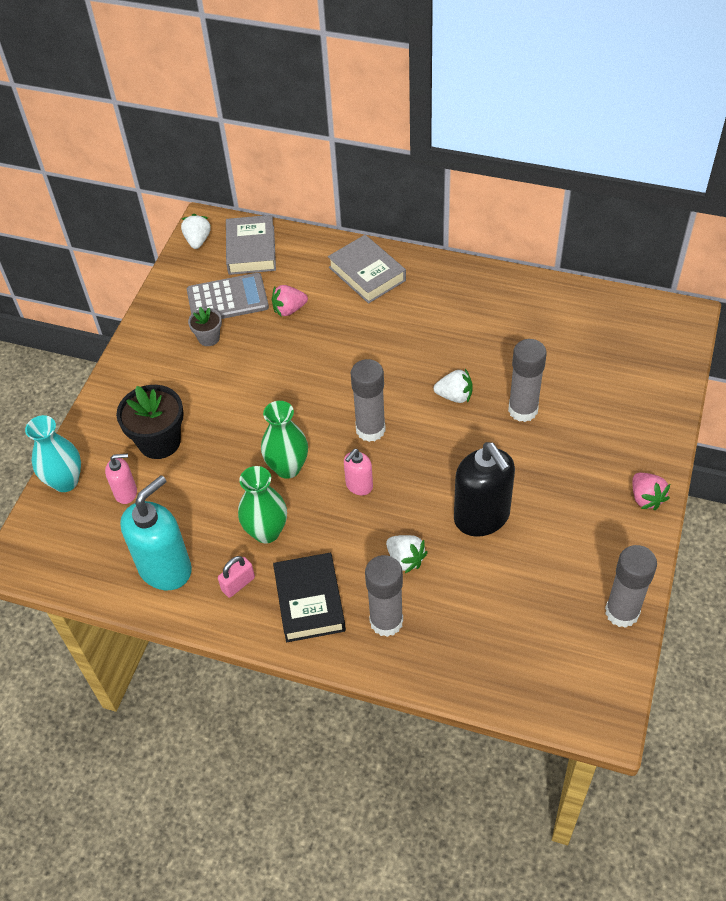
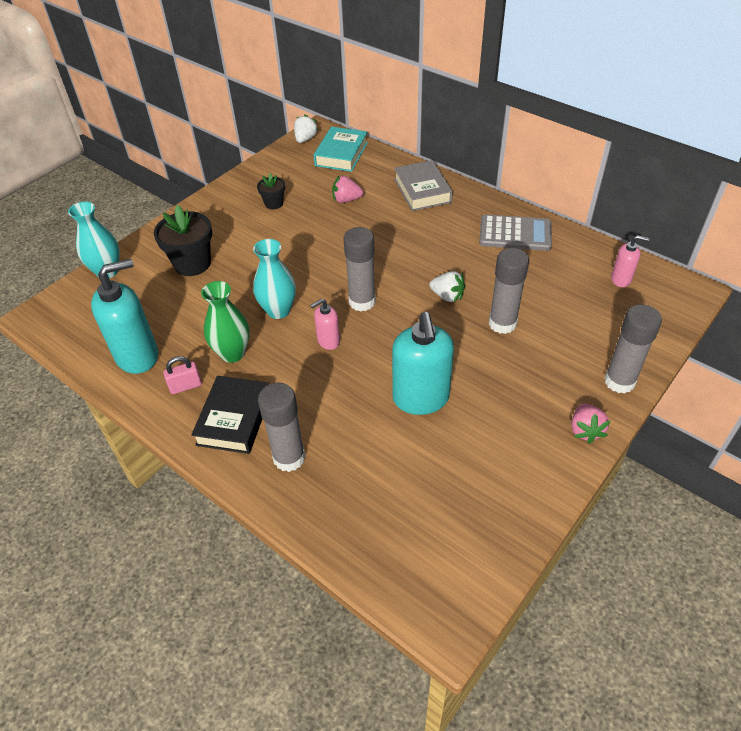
camera: 20 degrees right, 5 degrees down
pink soap dispenser [105,454,137,504] -> pink soap dispenser moved to [611,235,650,287]
grey calculator [187,273,269,319] -> grey calculator moved to [479,214,552,251]
grey flower pot [188,307,222,346] -> black flower pot [257,173,285,209]
grey book [226,215,276,275] -> turquoise book [314,127,368,172]
green vase [261,401,308,479] -> turquoise vase [253,239,296,319]
white strawberry [386,535,428,573] -> none
black soap dispenser [454,442,515,537] -> turquoise soap dispenser [392,312,454,415]
grey glue stick [605,545,657,628] -> grey glue stick moved to [604,304,662,394]

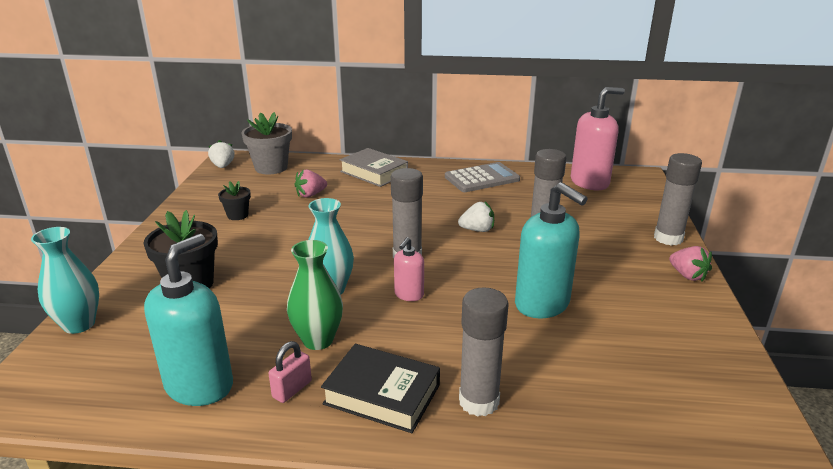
camera: 35 degrees left, 20 degrees down
black book [191,376,269,454] -> black book turned 45 degrees counterclockwise [321,344,440,433]
turquoise book [314,127,368,172] -> grey flower pot [242,112,292,174]
pink soap dispenser [611,235,650,287] -> pink soap dispenser [571,87,625,190], size x1.96

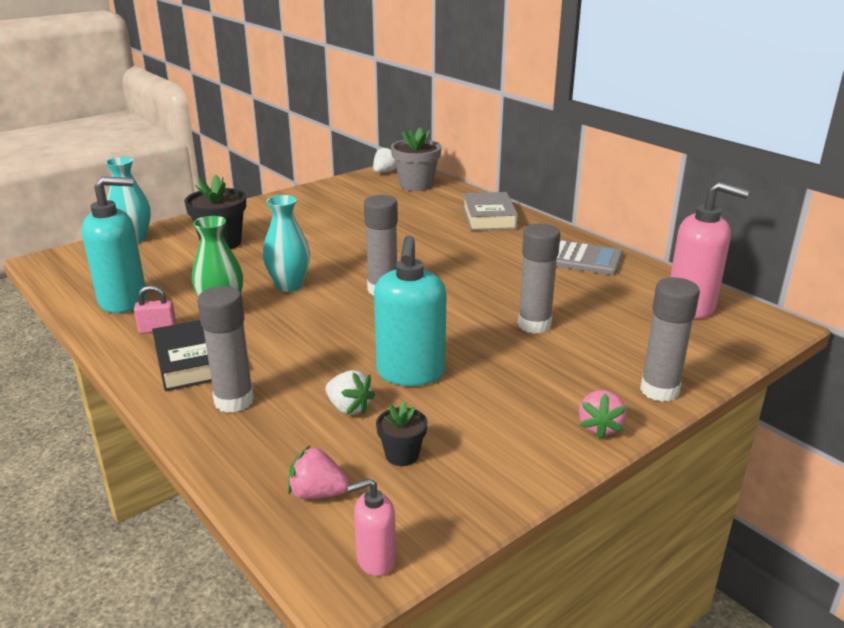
camera: 45 degrees right, 0 degrees up
black flower pot [218,181,251,220] -> black flower pot moved to [376,401,428,466]
pink strawberry [295,170,327,197] -> pink strawberry moved to [288,446,350,500]
pink soap dispenser [394,237,424,301] -> pink soap dispenser moved to [347,478,396,576]
white strawberry [458,202,494,232] -> white strawberry moved to [326,370,375,415]

